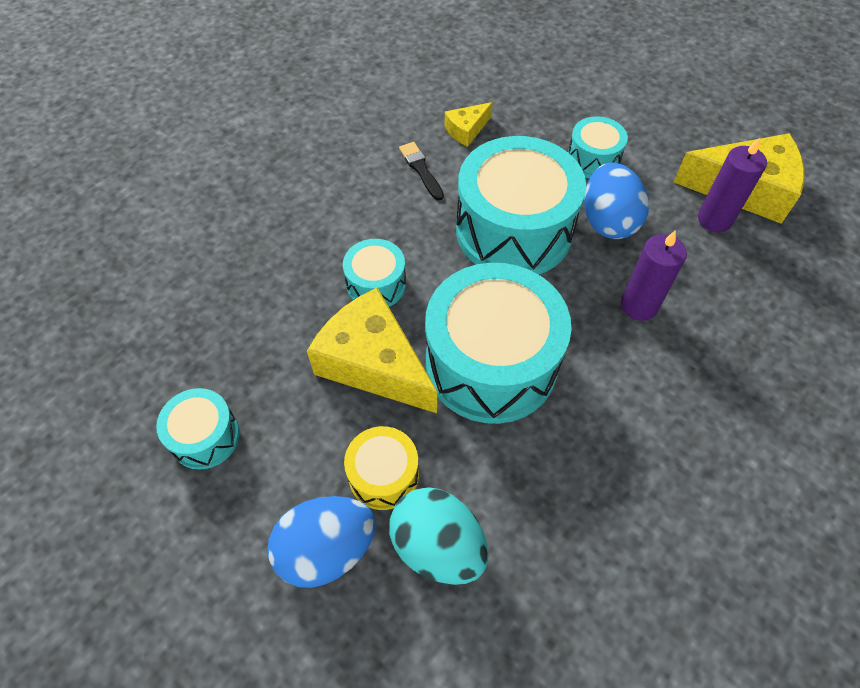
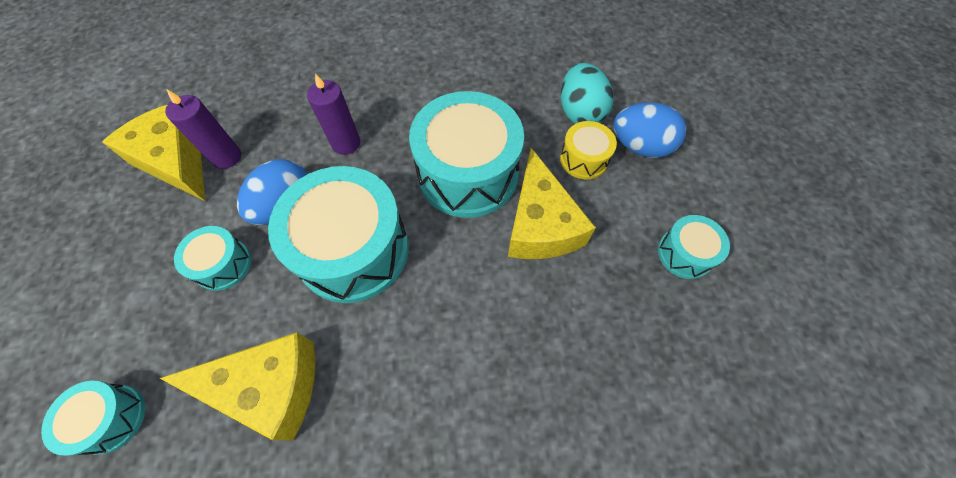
camera: 140 degrees left, 5 degrees up
turquoise drum [343,239,406,307] -> turquoise drum moved to [41,381,145,456]
black brush [399,142,444,200] -> none
yellow cheese [444,102,493,147] -> yellow cheese [160,332,315,440], size x2.07

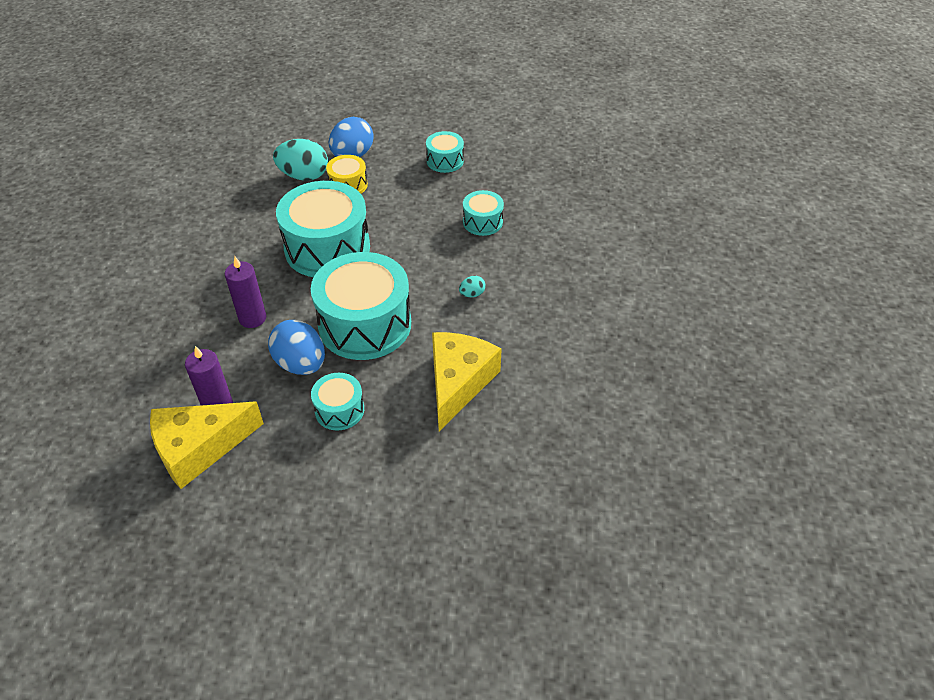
camera: 75 degrees left, 15 degrees down
turquoise drum [41,381,145,456] -> turquoise drum moved to [463,190,504,236]
yellow cheese [508,148,596,259] -> none
none -> turquoise egg [459,276,486,297]

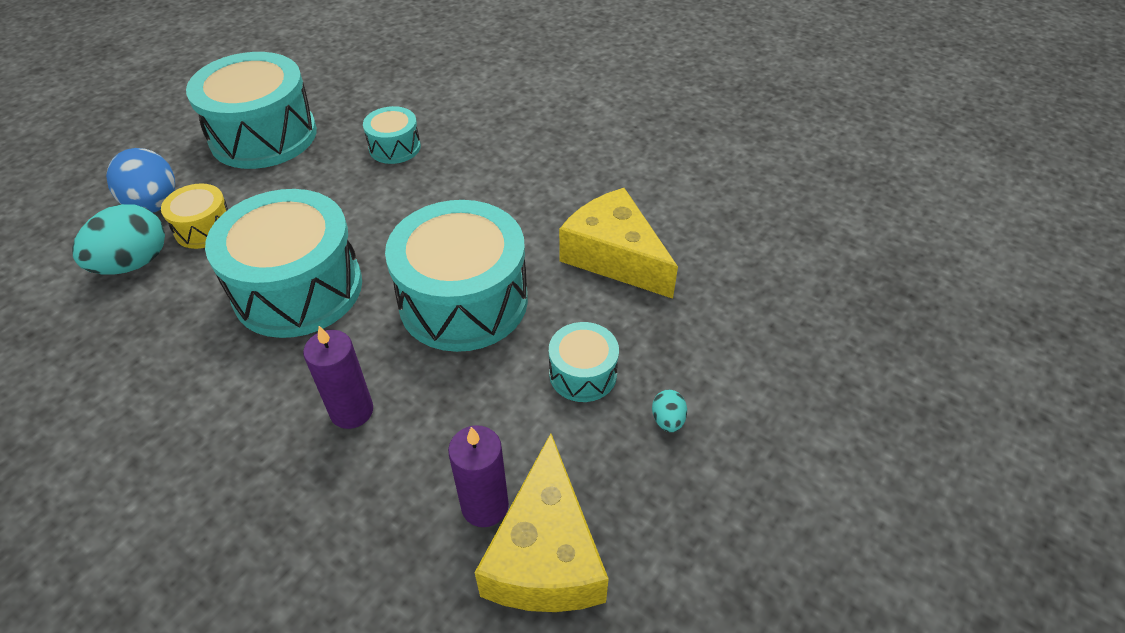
camera: 60 degrees left, 0 degrees up
blue egg [268,320,325,375] -> none
turquoise drum [426,131,464,173] -> turquoise drum [186,52,317,169], size x2.05
turquoise egg [459,276,486,297] -> turquoise egg moved to [652,390,687,432]

